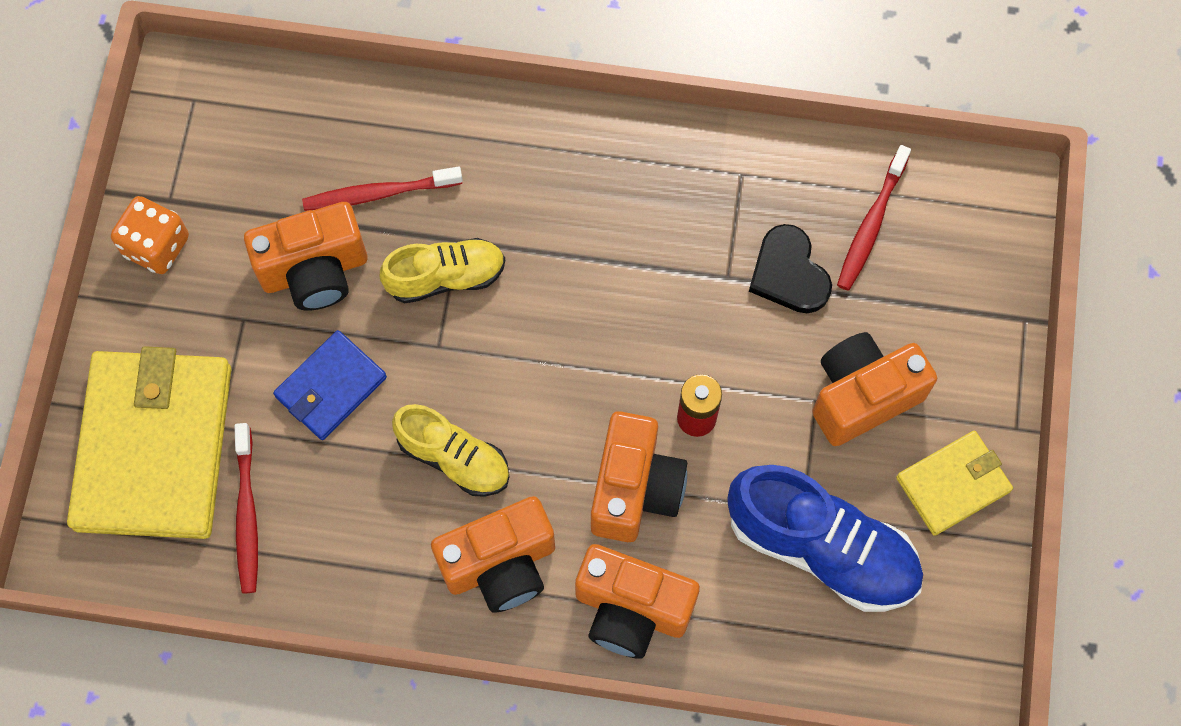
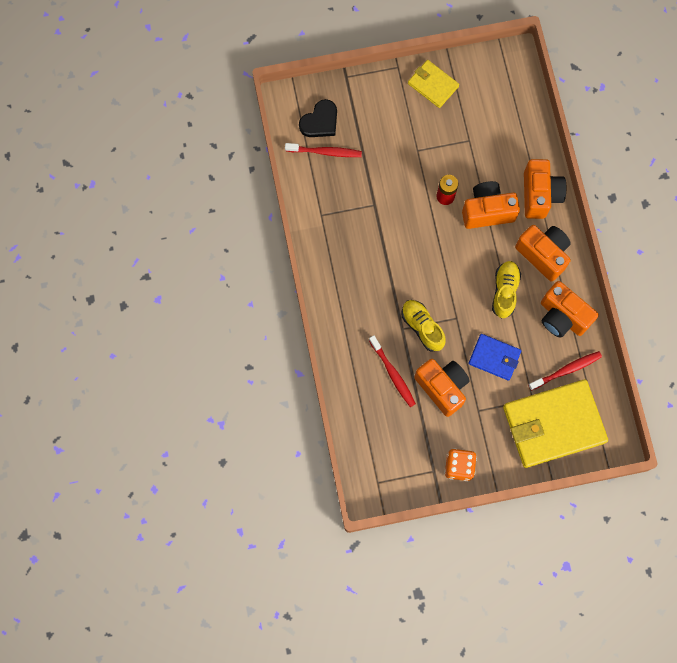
camera: 110 degrees left, 5 degrees up
blue shoe [728,465,923,612] -> none
black heart [749,224,832,313] -> black heart moved to [299,99,337,137]
orange camera [812,332,937,446] -> orange camera moved to [541,281,599,338]

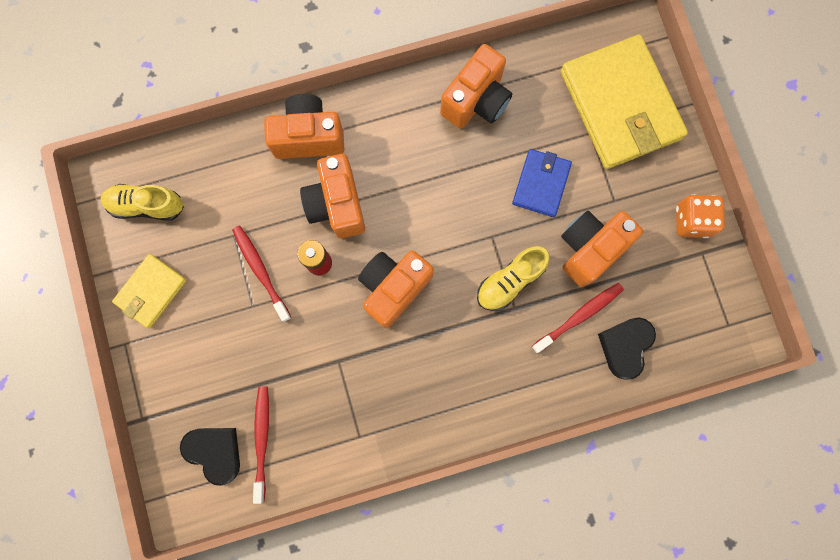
camera: 95 degrees left, 5 degrees up
yellow shoe [492,261,521,318] -> yellow shoe moved to [101,184,184,221]
orange camera [515,225,571,281] -> orange camera moved to [358,251,434,328]
red toothbrush [528,351,602,391] -> red toothbrush moved to [232,225,291,322]
none -> black heart [598,317,656,380]

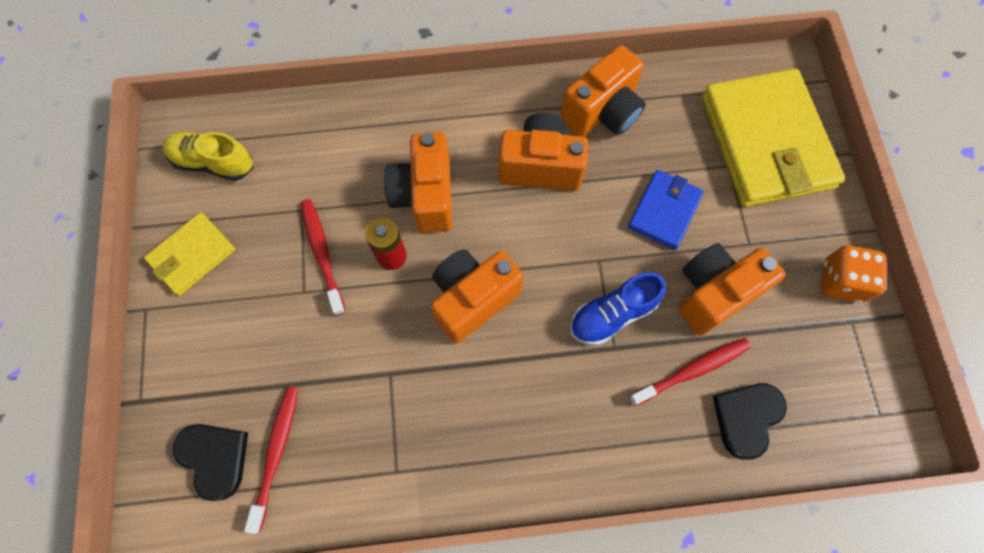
camera: 10 degrees right, 10 degrees down
orange camera [264,94,344,159] -> orange camera moved to [498,113,588,191]
yellow shoe [477,246,550,311] -> blue shoe [570,272,666,346]

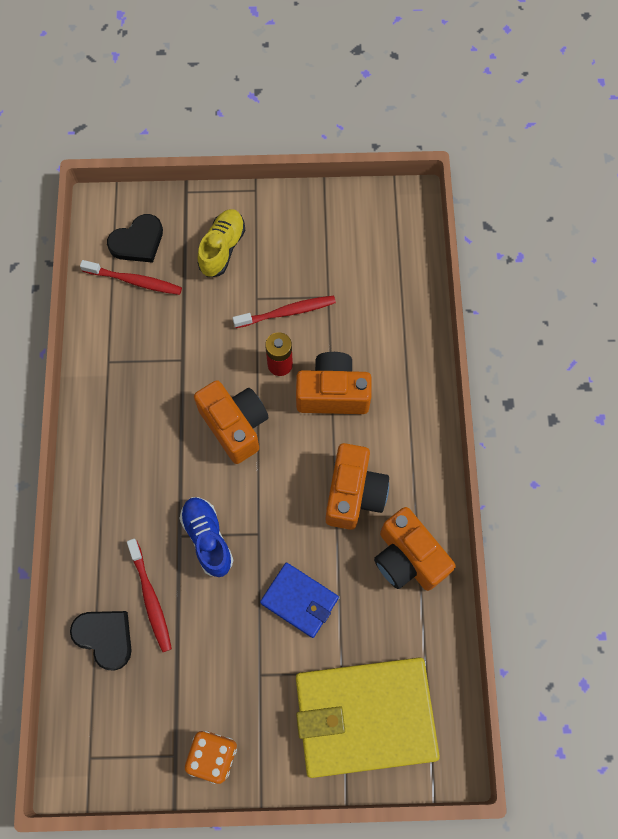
camera: 95 degrees right, 0 degrees up
yellow wallet [144,212,236,296] -> none
yellow shoe [162,132,253,181] -> yellow shoe moved to [198,209,245,277]
orange camera [678,243,785,335] -> none

